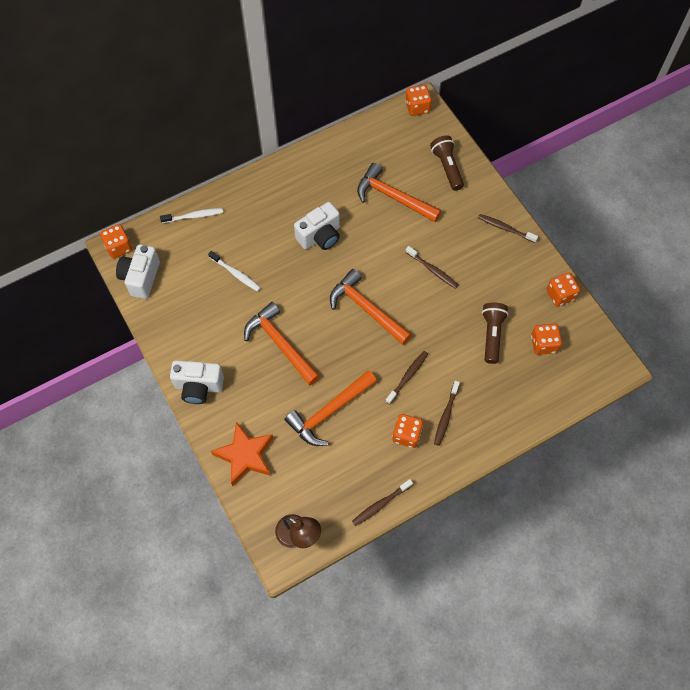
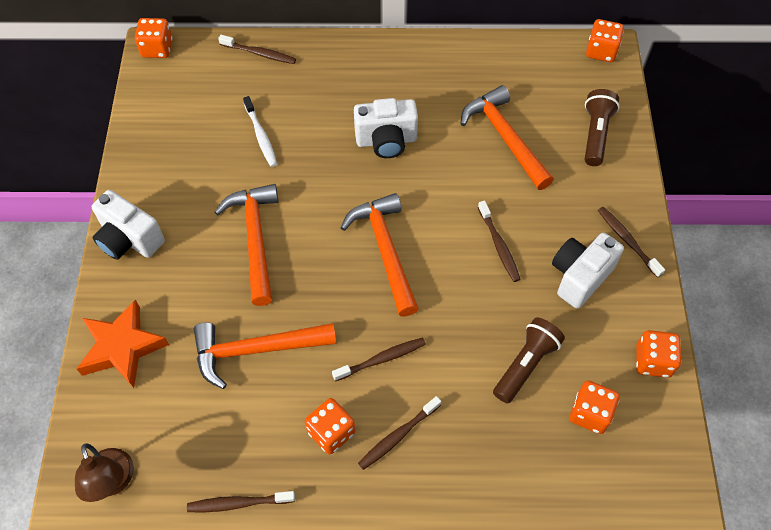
camera: 30 degrees right, 5 degrees down
white camera [116,244,160,299] -> white camera moved to [552,233,624,309]
white toothbrush [160,208,223,223] -> brown toothbrush [218,35,296,64]

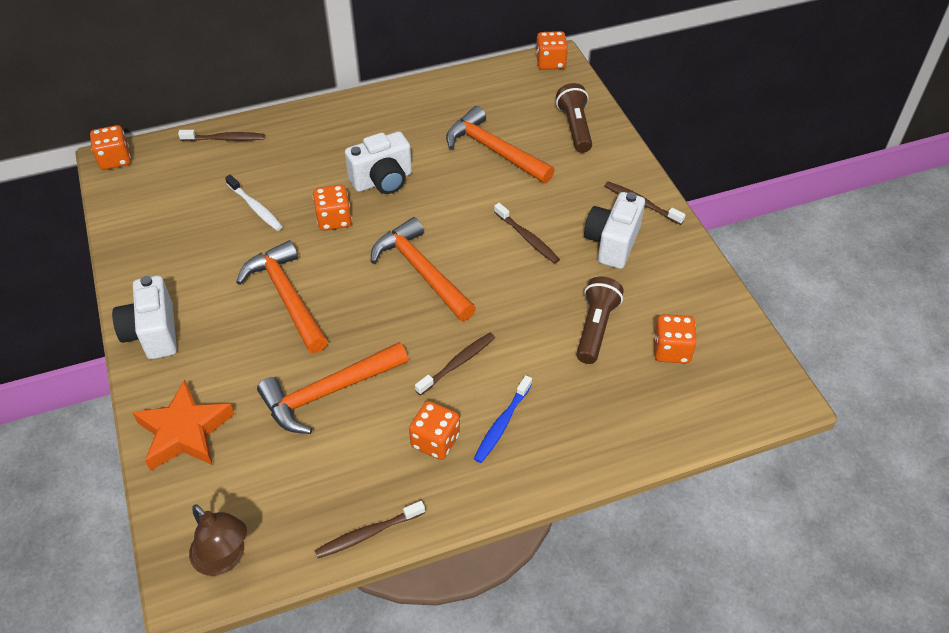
camera: 20 degrees left, 10 degrees down
white camera [92,190,165,260] -> white camera turned 60 degrees clockwise [112,275,177,359]
brown toothbrush [358,396,441,470] -> blue toothbrush [474,375,532,463]
orange dice [636,330,681,378] -> orange dice moved to [313,185,352,231]

